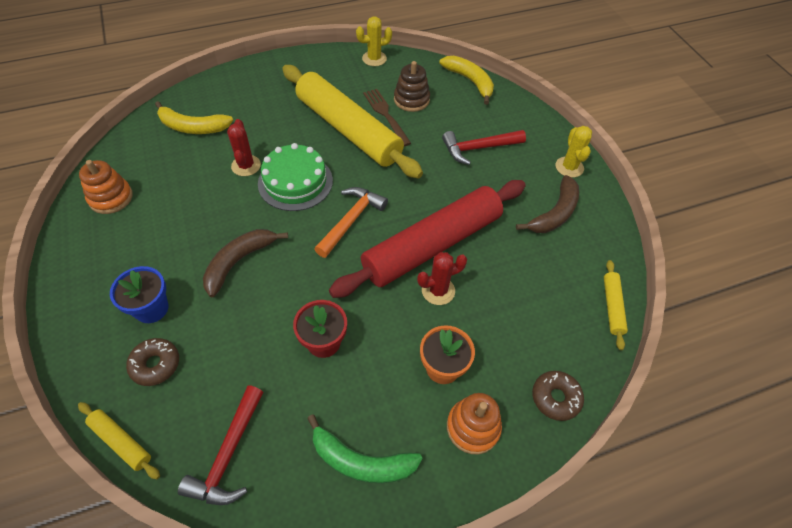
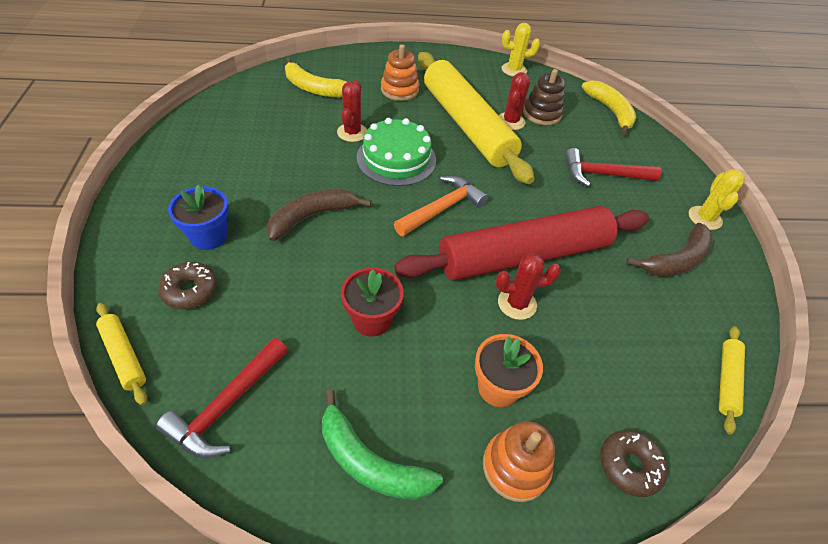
camera: 15 degrees right, 5 degrees down
orange stacking toy [79,160,133,214] -> orange stacking toy moved to [381,44,420,101]
brown fork [363,89,411,146] -> red cactus [499,72,530,130]

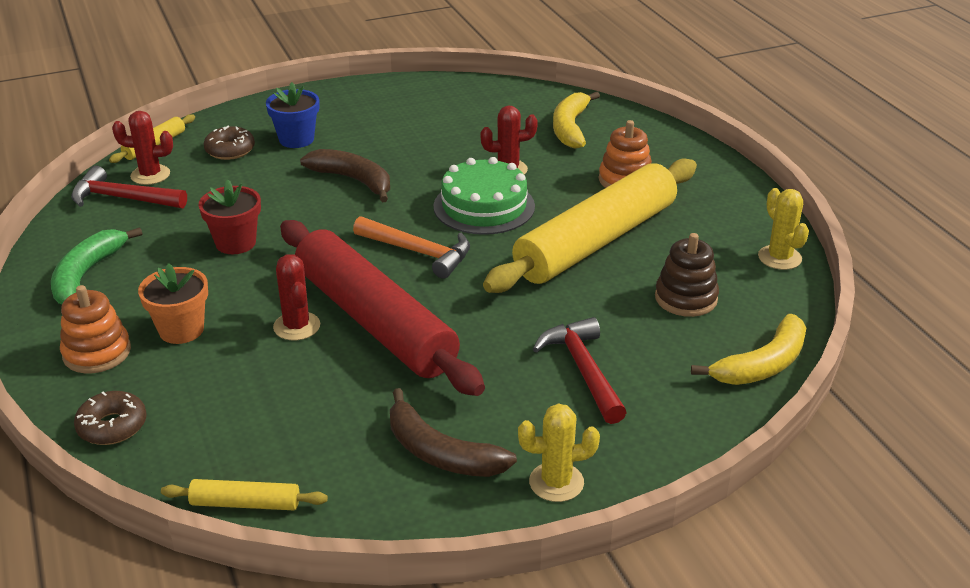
camera: 75 degrees right, 15 degrees down
red cactus [499,72,530,130] -> red cactus moved to [112,111,173,185]

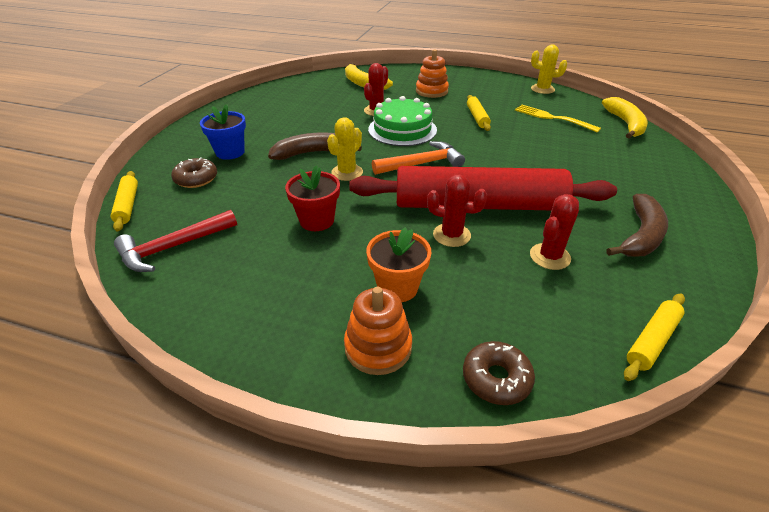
camera: 50 degrees left, 5 degrees up
green banana [51,227,142,304] -> none
red cactus [112,111,173,185] -> red cactus moved to [530,194,579,270]
brown banana [390,388,517,477] -> brown banana turned 45 degrees counterclockwise [606,194,668,257]
yellow rolling pin [483,158,697,293] -> yellow rolling pin [467,95,491,131], size x0.40
yellow cactus [518,403,600,502] -> yellow cactus moved to [327,117,363,181]
red hammer [533,317,627,424] -> none
brown stacking toy [655,233,719,317] -> yellow fork [515,105,601,132]

